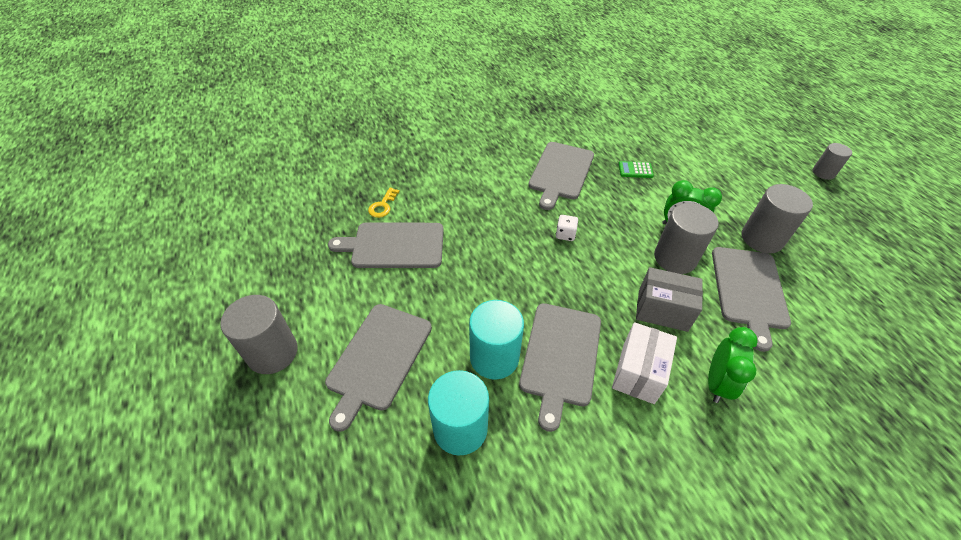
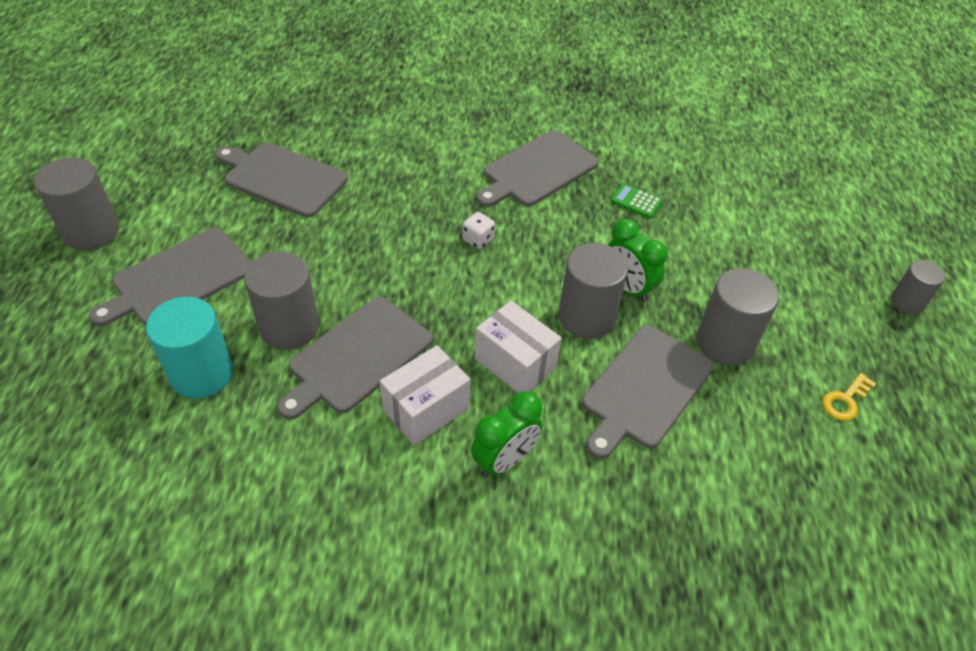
camera: 25 degrees right, 0 degrees up
yellow key [368,188,400,218] -> yellow key moved to [822,373,876,421]
turquoise cylinder [469,300,524,380] -> grey cylinder [244,251,319,350]
grey box [636,267,703,332] -> white box [475,301,562,393]

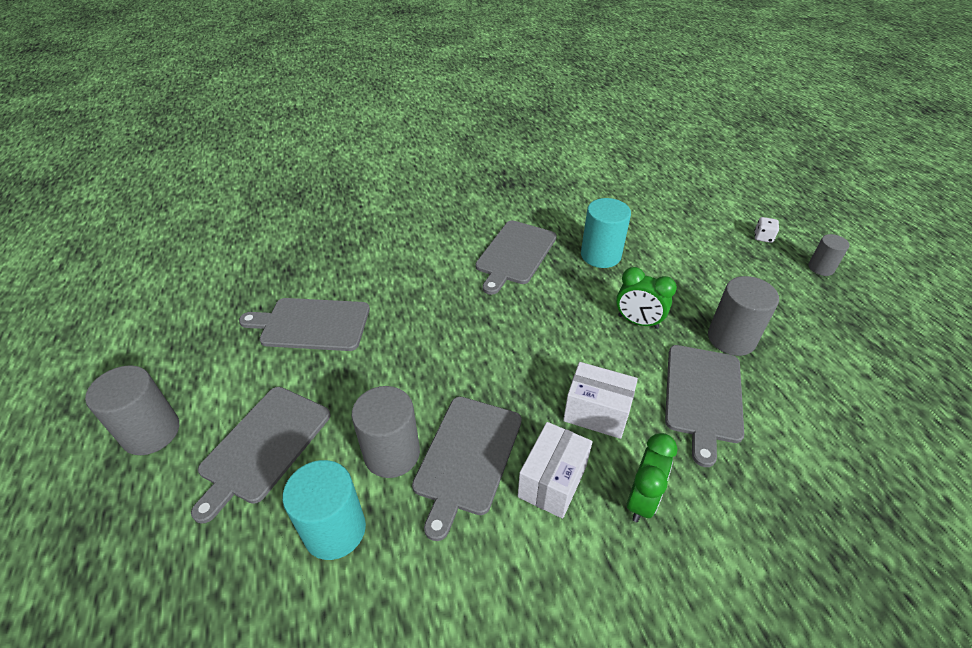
camera: 20 degrees left, 5 degrees down
white dice [462,212,495,249] -> white dice moved to [754,217,779,243]
grey cylinder [558,243,628,339] -> none
green calculator [611,183,663,218] -> turquoise cylinder [581,198,631,268]
yellow key [822,373,876,421] -> none

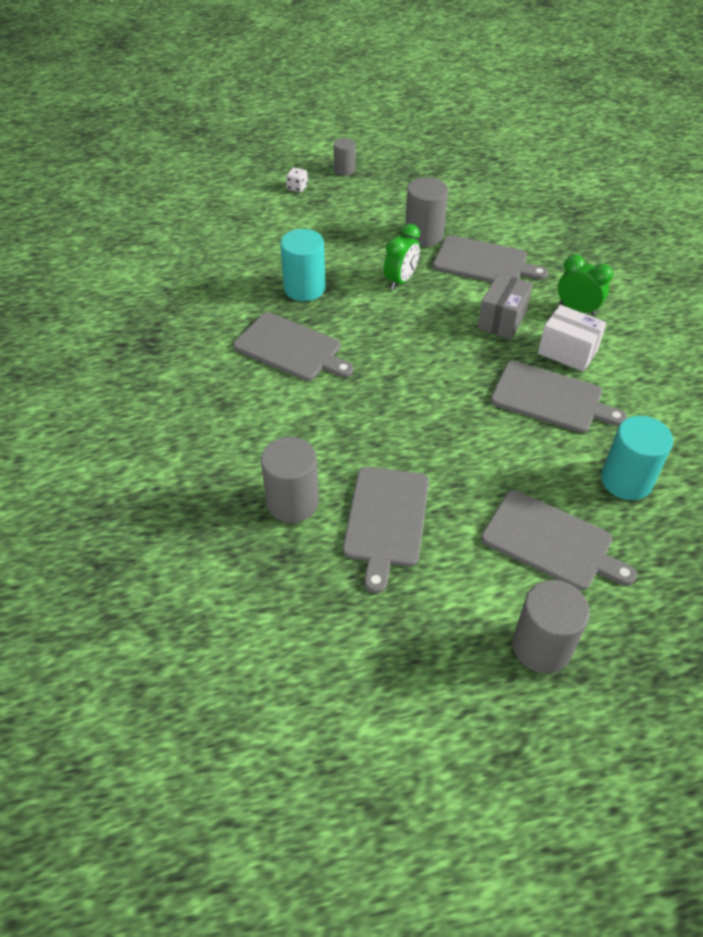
camera: 85 degrees left, 5 degrees up
grey cylinder [351,386,420,478] -> grey cylinder moved to [261,437,319,523]
white box [563,362,638,439] -> grey box [477,273,533,339]

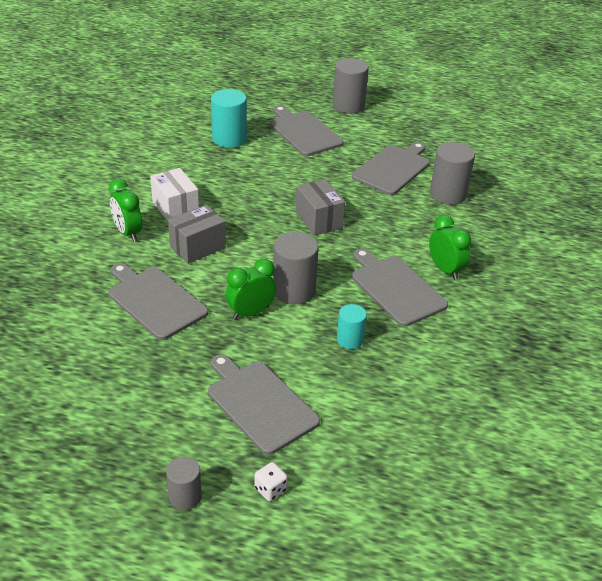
camera: 155 degrees left, 10 degrees down
turquoise cylinder [280,229,325,301] -> turquoise cylinder [337,304,367,349], size x0.59
grey cylinder [405,177,448,246] -> grey cylinder moved to [273,232,319,304]
grey cutting board [490,361,627,433] -> grey cutting board moved to [208,354,320,455]
none -> grey box [296,179,345,236]
none -> green clock [429,215,471,280]

